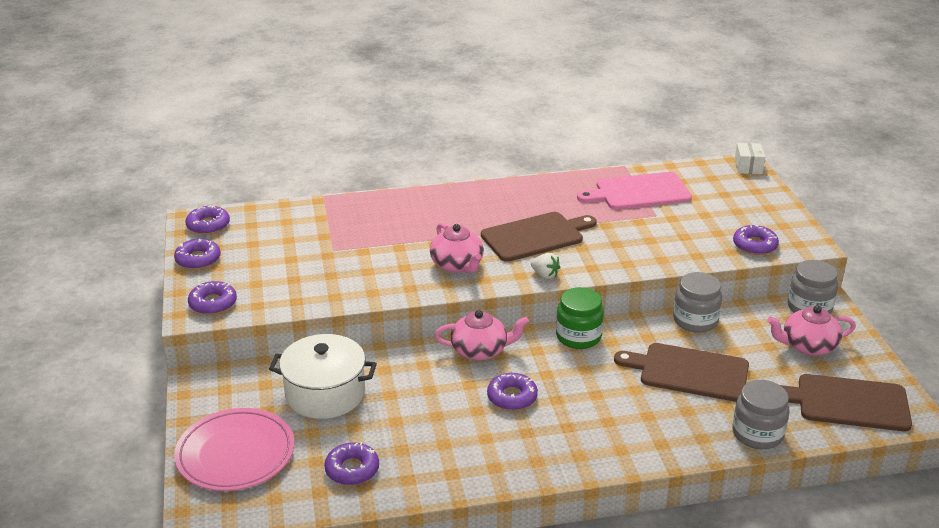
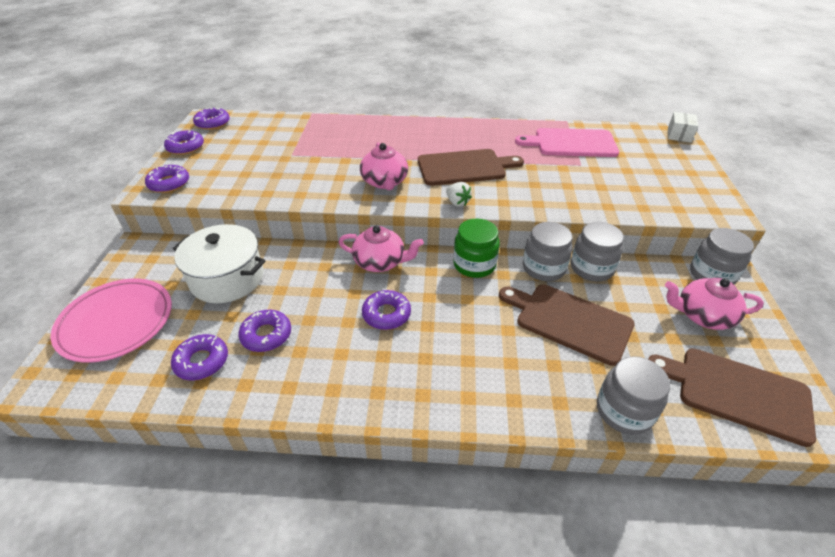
camera: 15 degrees right, 10 degrees up
purple donut [733,225,779,255] -> purple donut moved to [238,310,291,352]
none -> grey jar [523,222,573,281]

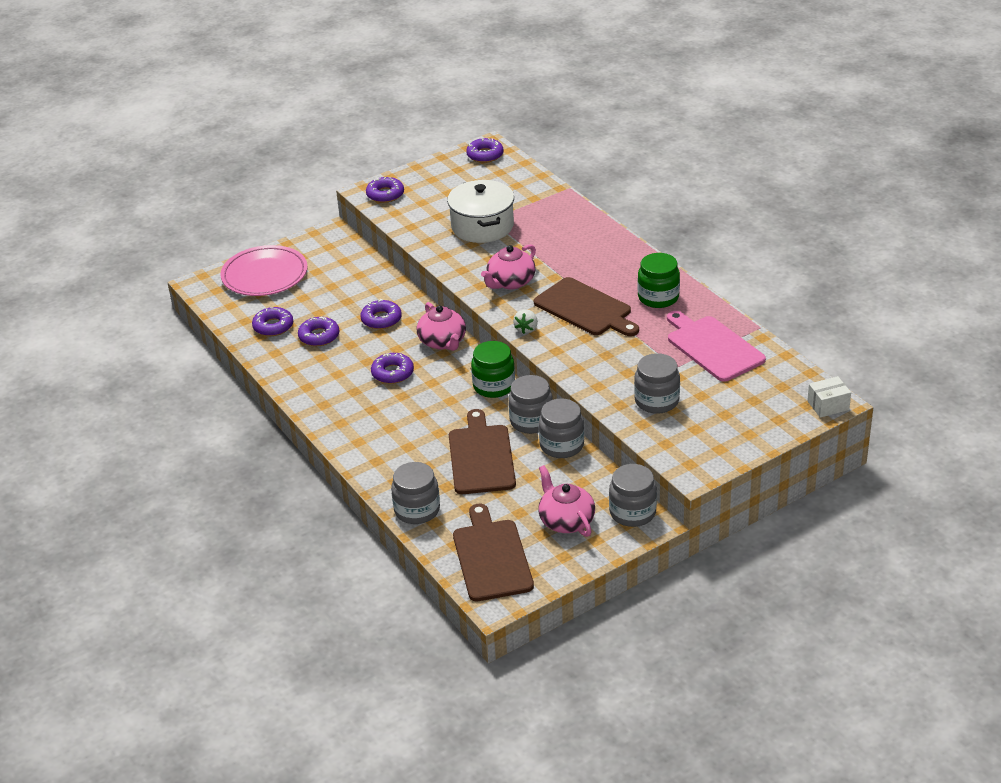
camera: 55 degrees right, 5 degrees down
purple donut [164,130,204,155] -> purple donut moved to [360,299,402,329]
white pot [173,224,266,303] -> white pot moved to [447,180,514,243]
none -> grey jar [634,353,680,414]
none -> green jar [638,253,680,308]

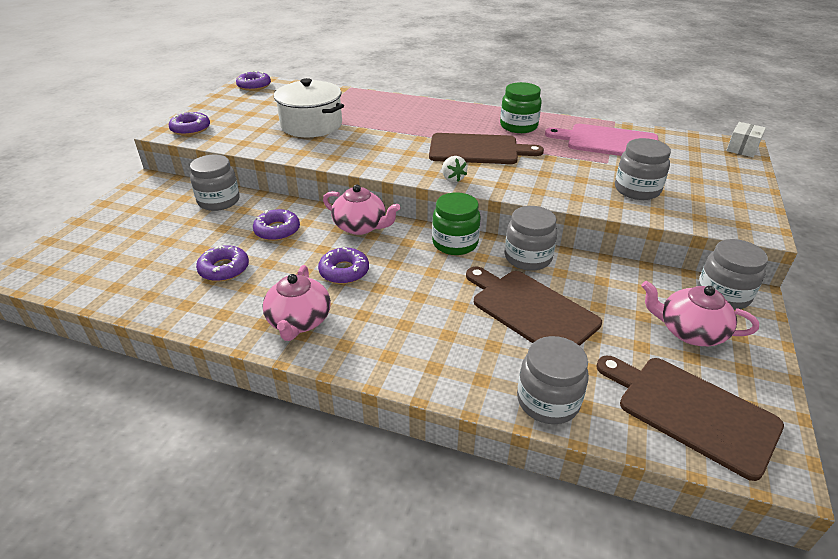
camera: 40 degrees left, 0 degrees up
pink plate [220,245,308,296] -> none
purple donut [252,307,293,336] -> none
pink teapot [481,244,536,290] -> pink teapot moved to [262,265,331,341]
grey jar [539,398,584,458] -> grey jar moved to [190,154,240,211]

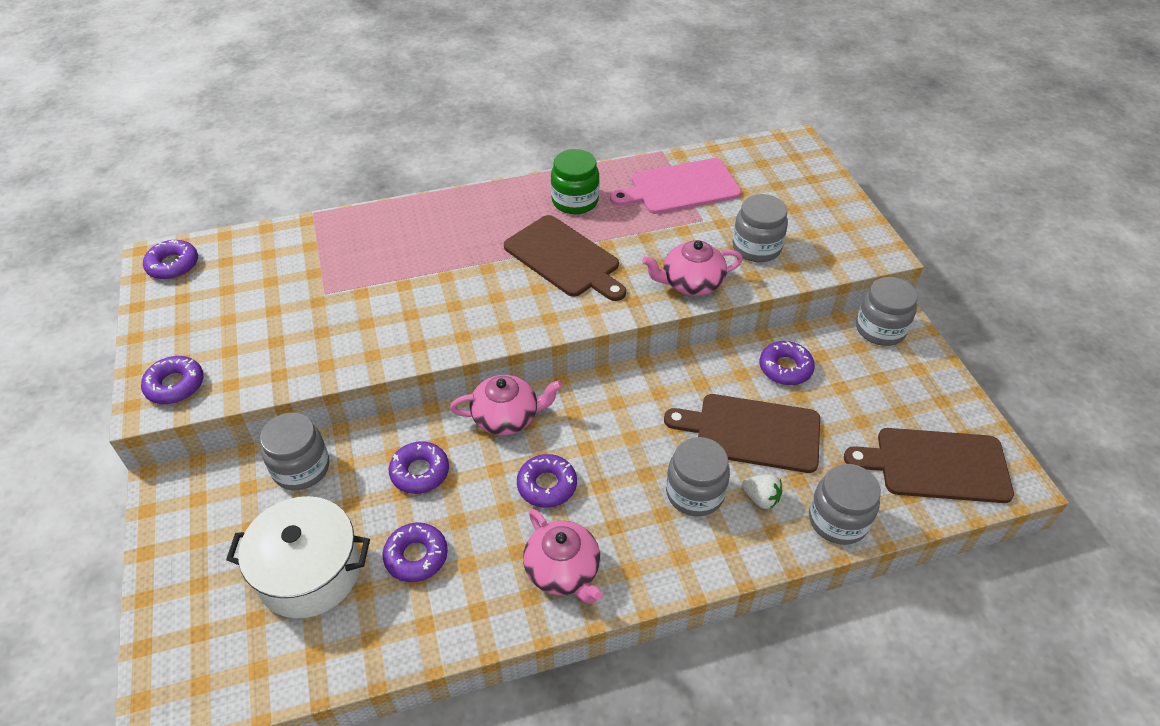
camera: 35 degrees left, 10 degrees up
white pot [274,78,344,137] -> white pot moved to [226,496,370,618]
brown cutting board [429,133,544,164] -> brown cutting board turned 75 degrees clockwise [504,215,626,301]
green jar [432,192,481,255] -> none
white strawberry [442,156,467,182] -> white strawberry moved to [742,474,782,509]
grey jar [505,206,557,271] -> grey jar moved to [666,437,730,516]
pink teapot [641,281,759,346] -> pink teapot moved to [642,240,743,296]
white box [726,122,766,157] -> none
none -> purple donut [760,341,815,385]

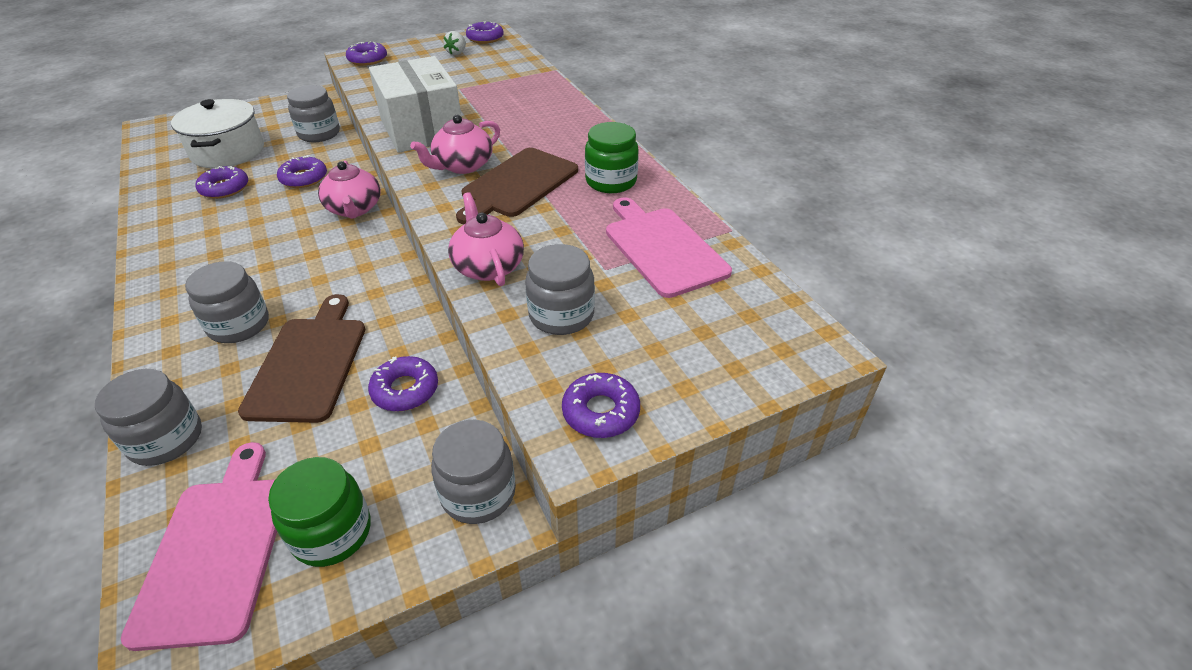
camera: 80 degrees right, 5 degrees down
purple donut [517,454,577,508] -> purple donut moved to [562,373,640,438]
pink teapot [523,509,603,604] -> pink teapot moved to [410,115,500,174]
white strawberry [742,474,782,509] -> white strawberry moved to [443,31,466,55]
brown cutting board [844,428,1014,503] -> pink cutting board [121,442,277,651]
none -> green jar [268,457,371,567]
none -> white box [369,56,461,153]

